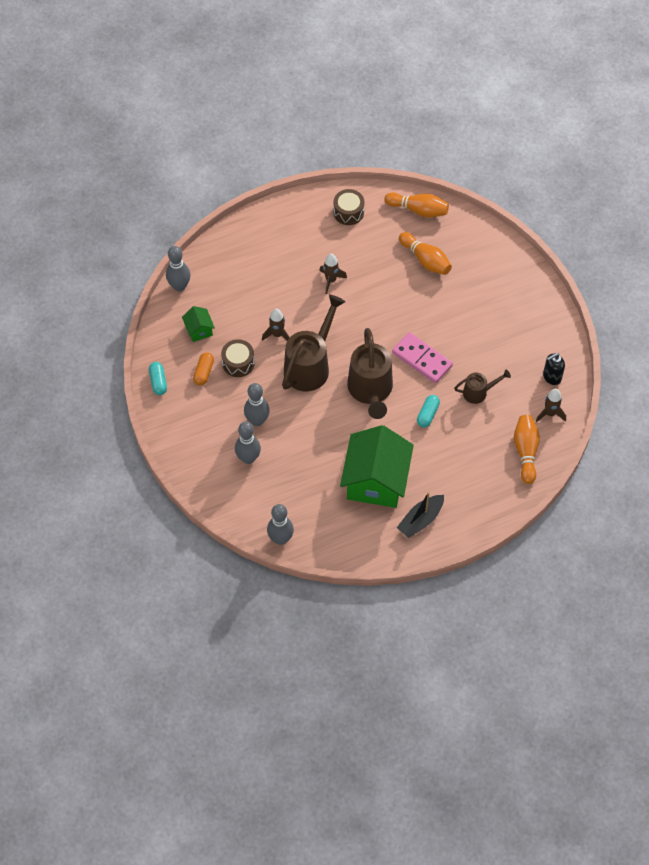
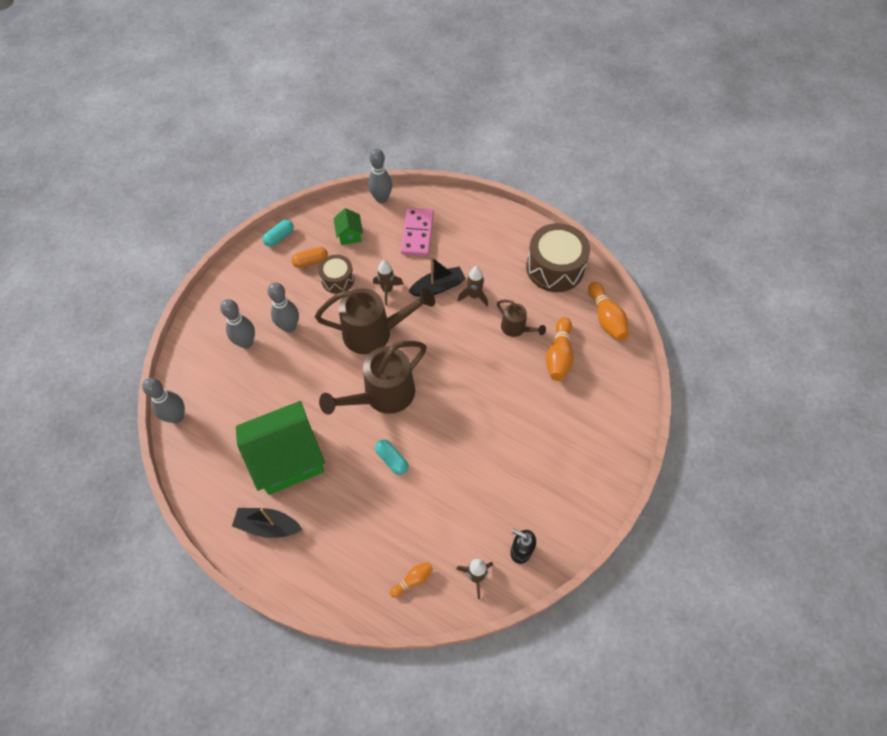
camera: 55 degrees right, 0 degrees up
green house [182,306,215,342] -> green house turned 45 degrees counterclockwise [333,208,363,245]
brown drum [333,189,365,225] -> brown drum [526,223,590,292], size x1.77
pink domino [392,332,453,383] -> pink domino moved to [401,208,434,256]
turquoise capsule [417,395,440,428] -> turquoise capsule turned 60 degrees clockwise [375,439,408,475]
brown watering can [454,370,511,404] -> brown watering can moved to [497,300,546,337]
orange bowling pin [514,415,540,484] -> orange bowling pin [390,562,433,598], size x0.56
none -> black boat [408,257,466,297]

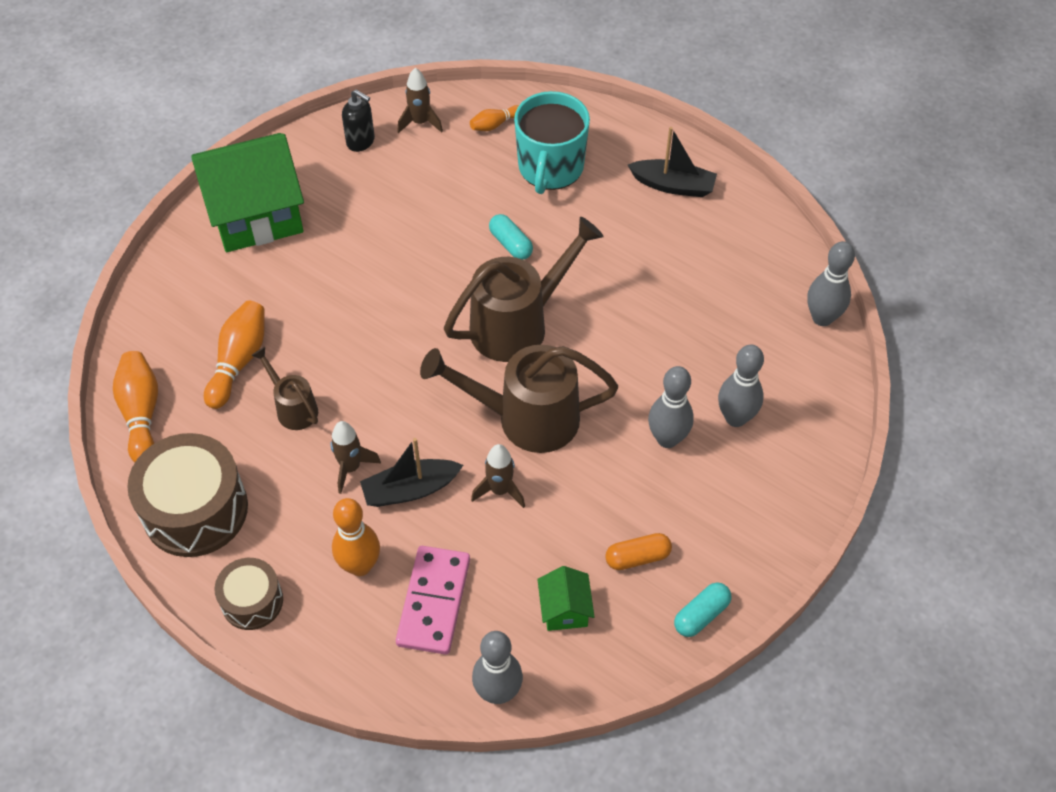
camera: 175 degrees left, 5 degrees down
green house [236,401,325,495] -> green house moved to [191,133,304,252]
brown drum [318,255,354,294] -> brown drum moved to [215,558,283,630]
none -> orange bowling pin [332,498,380,576]
none -> turquoise mug [514,91,590,194]

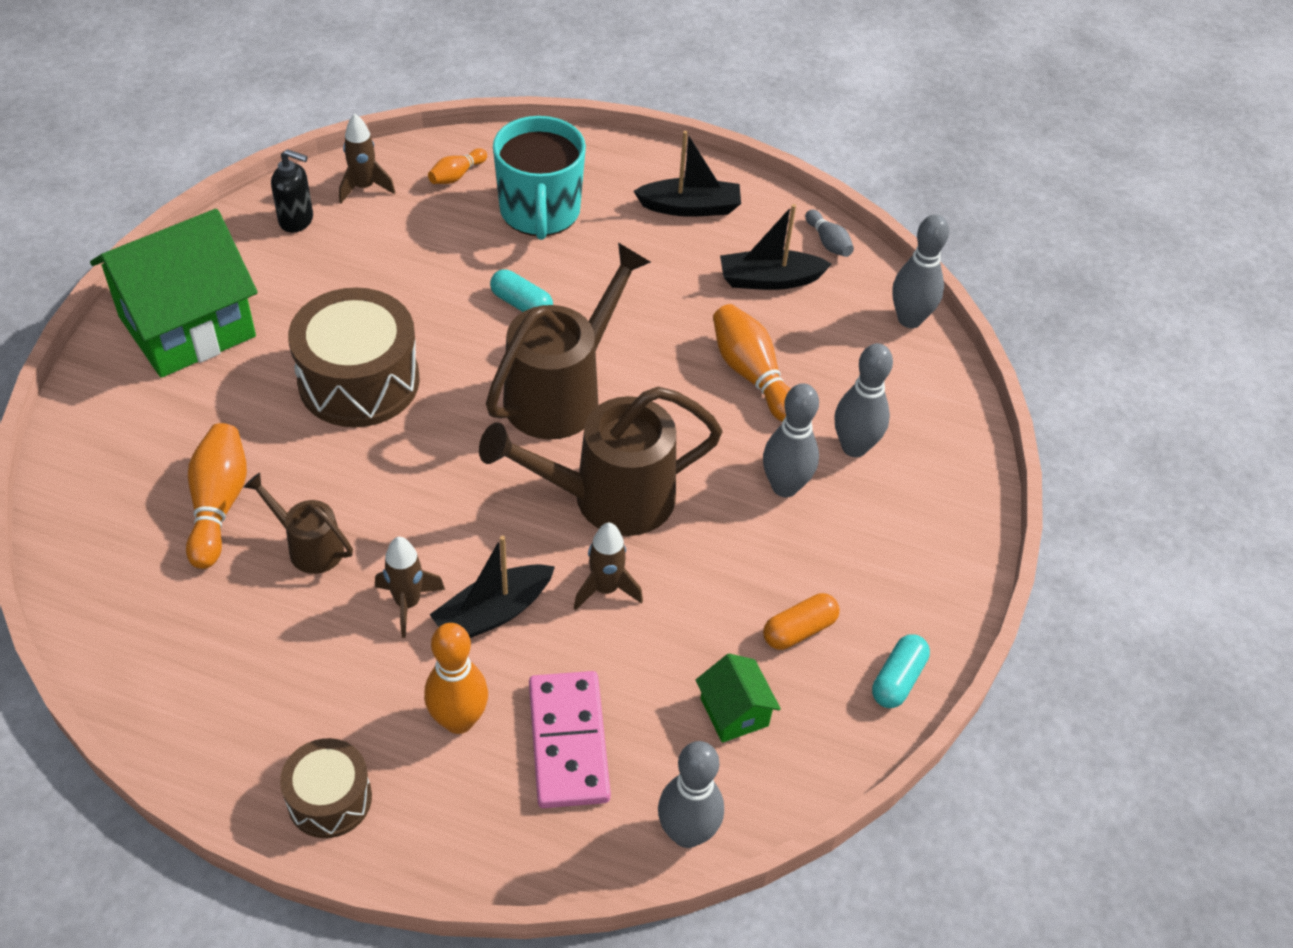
camera: 20 degrees left, 5 degrees down
orange bowling pin [113,351,158,463] -> orange bowling pin moved to [713,304,790,422]
brown drum [127,433,248,557] -> brown drum moved to [288,287,420,427]
none -> black boat [720,204,832,290]
none -> grey bowling pin [805,210,854,257]

